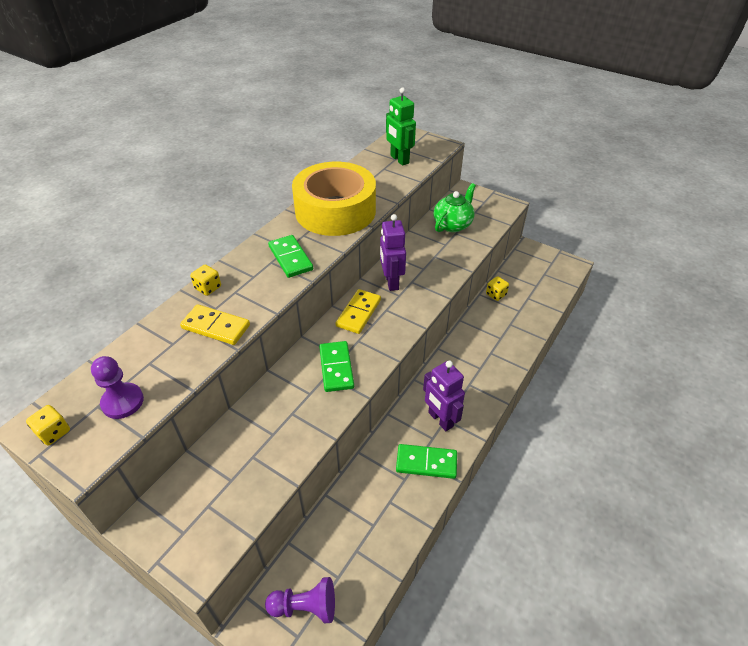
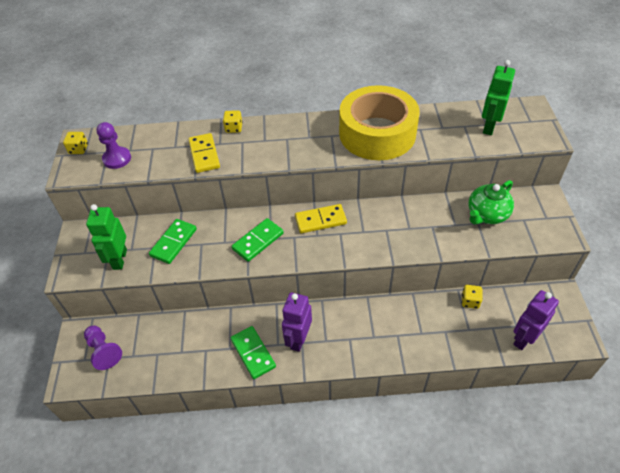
camera: 55 degrees right, 5 degrees up
green domino [268,235,313,278] -> green domino moved to [149,219,197,264]
purple robot [380,214,406,291] -> purple robot moved to [513,290,559,350]
green teapot [434,183,476,232] -> green teapot turned 135 degrees clockwise [468,180,514,224]
none -> green robot [86,204,127,270]

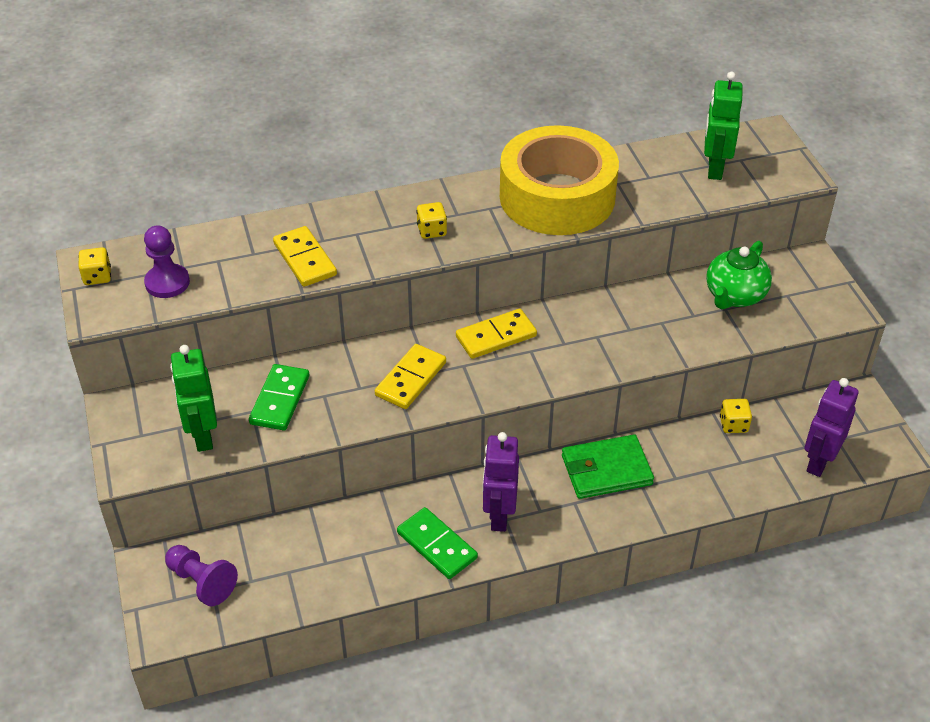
camera: 15 degrees left, 5 degrees down
yellow dice [223,110,243,133] -> yellow dice moved to [416,202,447,239]
green domino [232,218,284,262] -> yellow domino [375,344,446,409]
none -> green wallet [562,435,654,499]

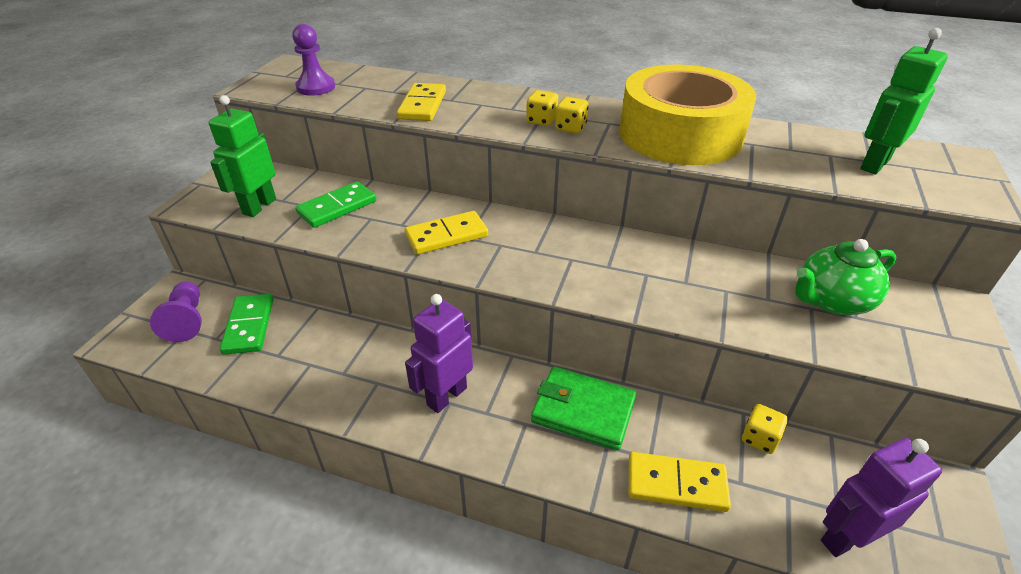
camera: 35 degrees right, 5 degrees down
yellow dice [78,247,111,285] -> yellow dice moved to [555,97,589,134]
green domino [397,507,478,579] -> green domino moved to [220,294,273,355]
yellow domino [456,309,537,359] -> yellow domino moved to [628,452,731,512]

